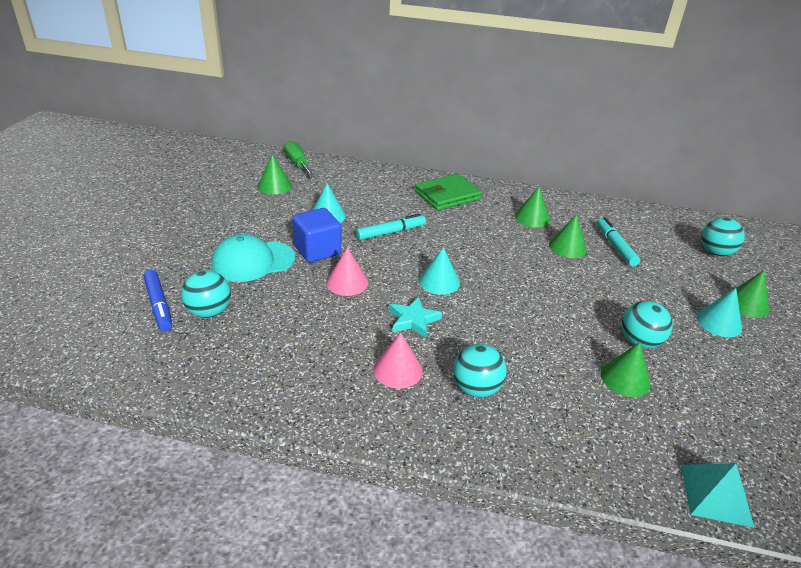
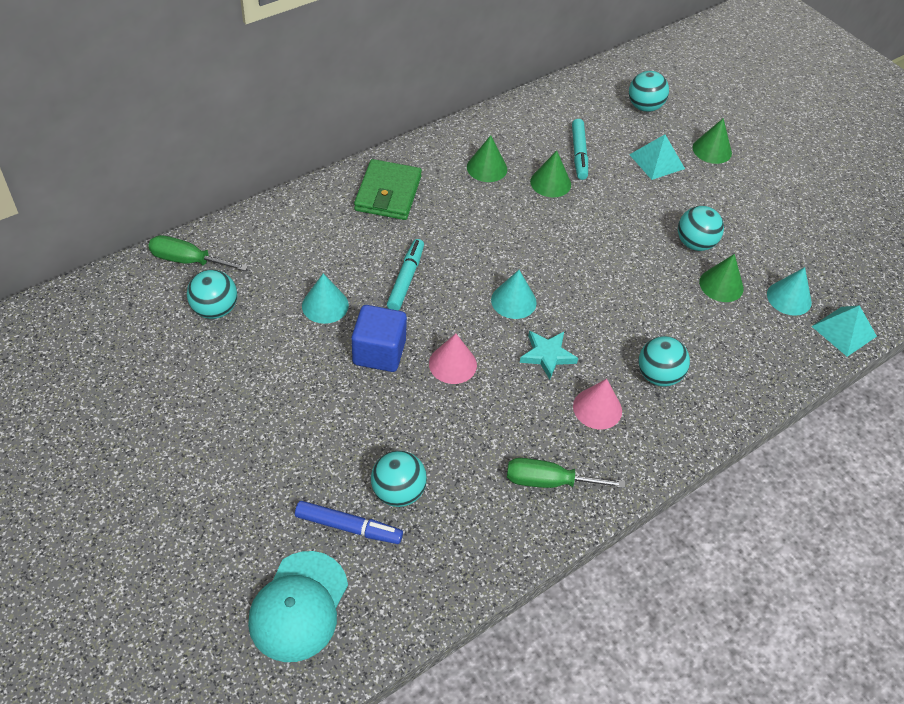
camera: 50 degrees left, 15 degrees up
turquoise cap [212,234,295,282] -> turquoise cap moved to [248,551,348,662]
green cone [258,155,292,194] -> turquoise ball [187,270,237,319]
turquoise marker [597,217,640,266] -> turquoise marker turned 120 degrees counterclockwise [572,119,588,180]
turquoise cone [696,288,742,337] -> turquoise cone moved to [767,267,812,316]
none -> green screwdriver [507,458,625,488]
none -> turquoise pyramid [629,134,685,180]

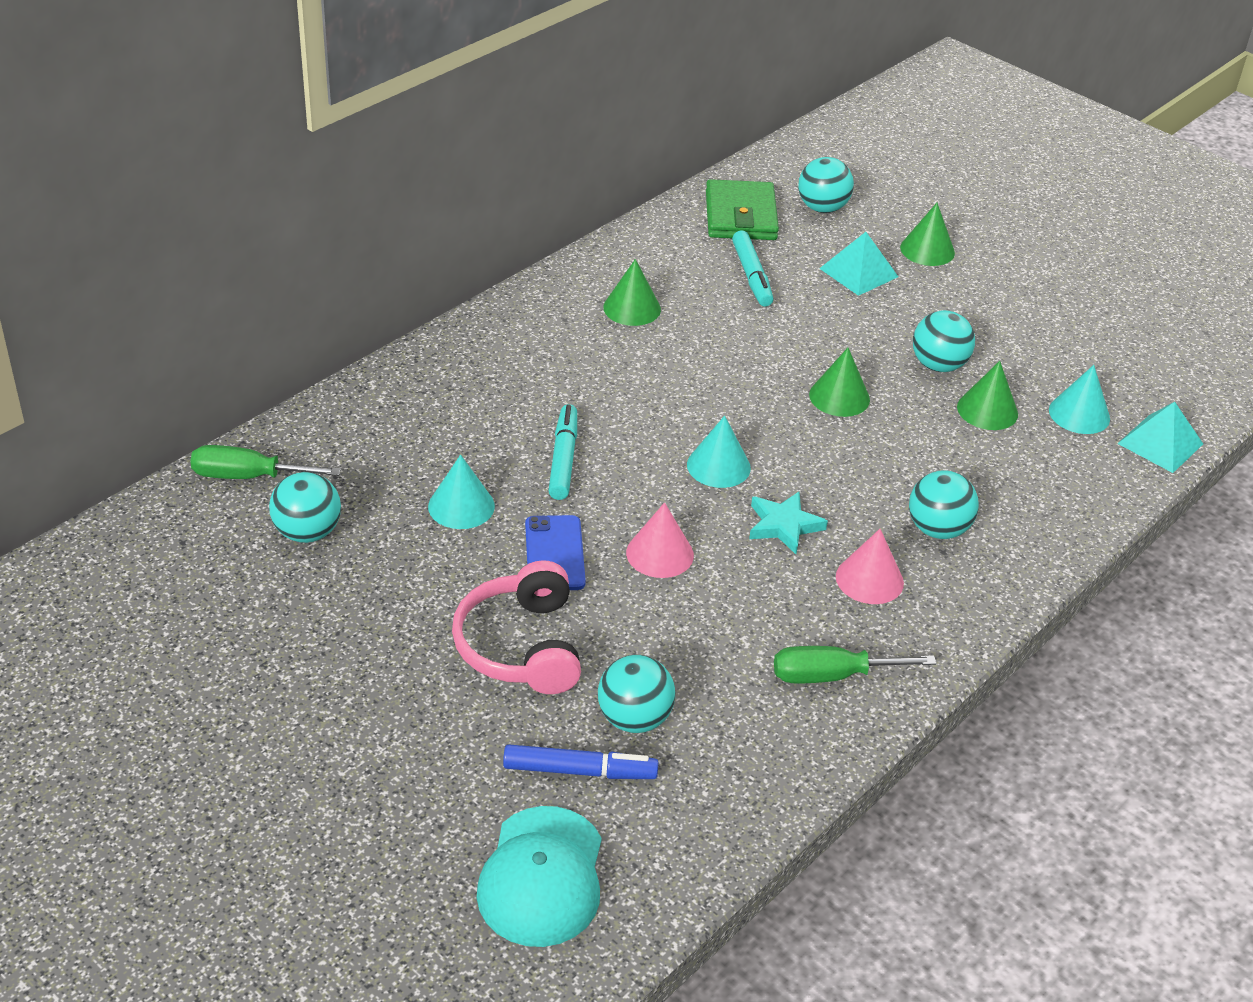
camera: 10 degrees left, 10 degrees down
blue cube [352,305,407,372] -> blue phone [525,515,586,590]
green wallet [354,159,422,220] -> green wallet moved to [706,179,779,240]
green cone [530,151,571,198] -> green cone moved to [809,348,870,417]
none -> pink headphones [452,560,581,694]

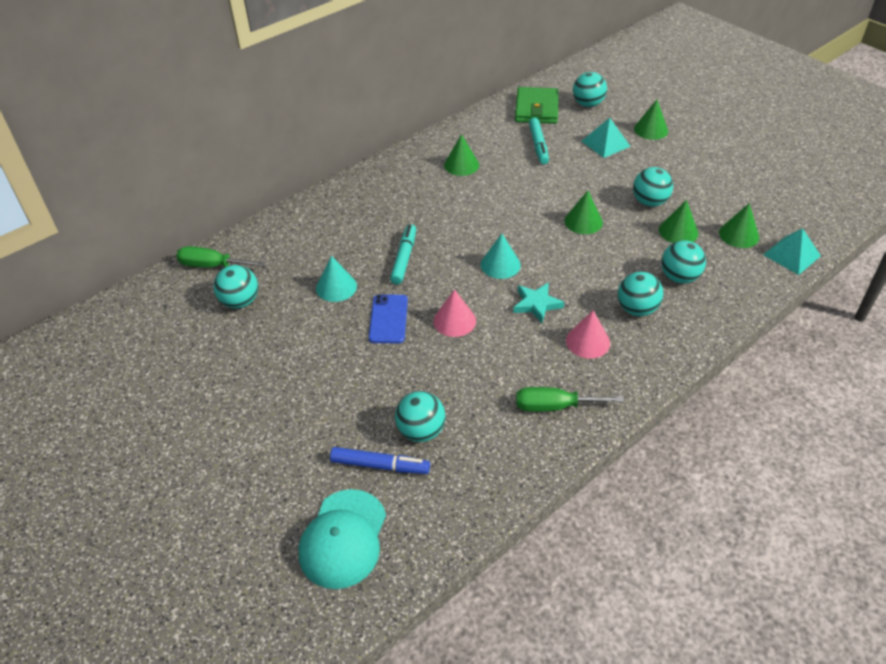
camera: 10 degrees right, 5 degrees up
pink headphones [452,560,581,694] -> none
turquoise cone [1049,365,1110,434] -> green cone [719,203,759,248]
none -> turquoise ball [661,240,706,283]

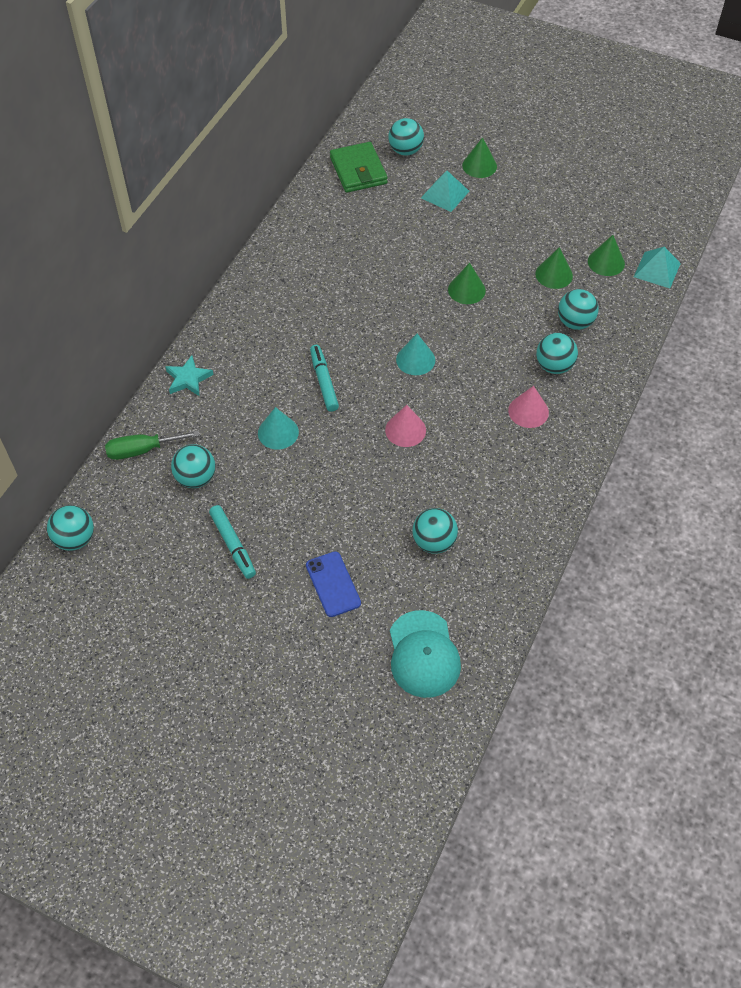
camera: 25 degrees left, 10 degrees up
blue marker [330,447,430,474] -> none
blue phone [369,295,408,343] -> blue phone moved to [306,551,361,617]
green cone [444,134,479,176] -> none
turquoise star [513,282,564,323] -> turquoise star moved to [165,356,214,396]
green screwdriver [516,387,624,412] -> none
turquoise marker [529,118,549,164] -> turquoise marker moved to [209,505,256,579]
turquoise ball [633,167,673,207] -> turquoise ball moved to [47,505,94,551]

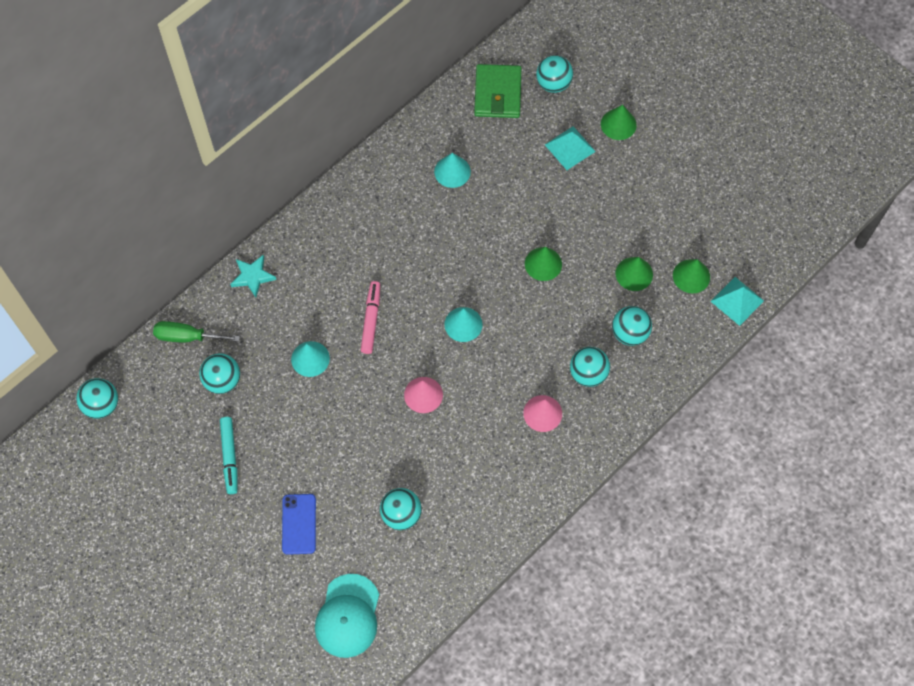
camera: 20 degrees right, 10 degrees up
turquoise marker [310,345,339,412] -> pink marker [361,281,380,354]
none -> turquoise cone [434,153,471,188]

